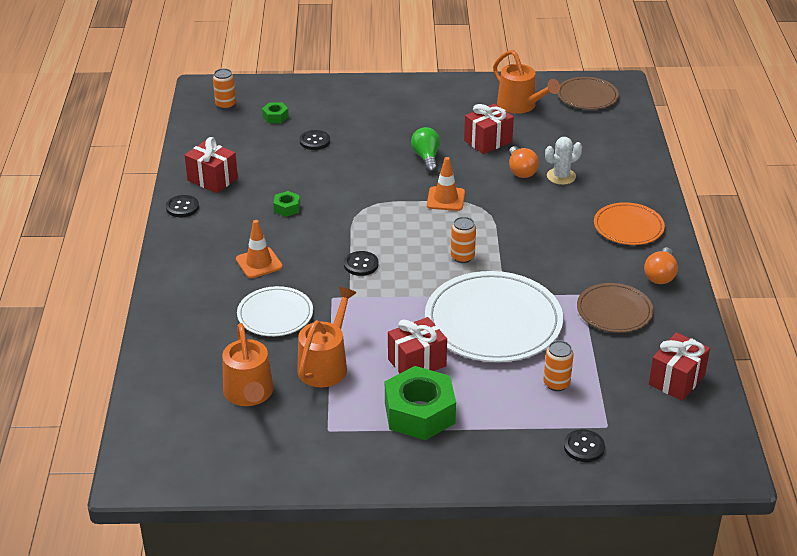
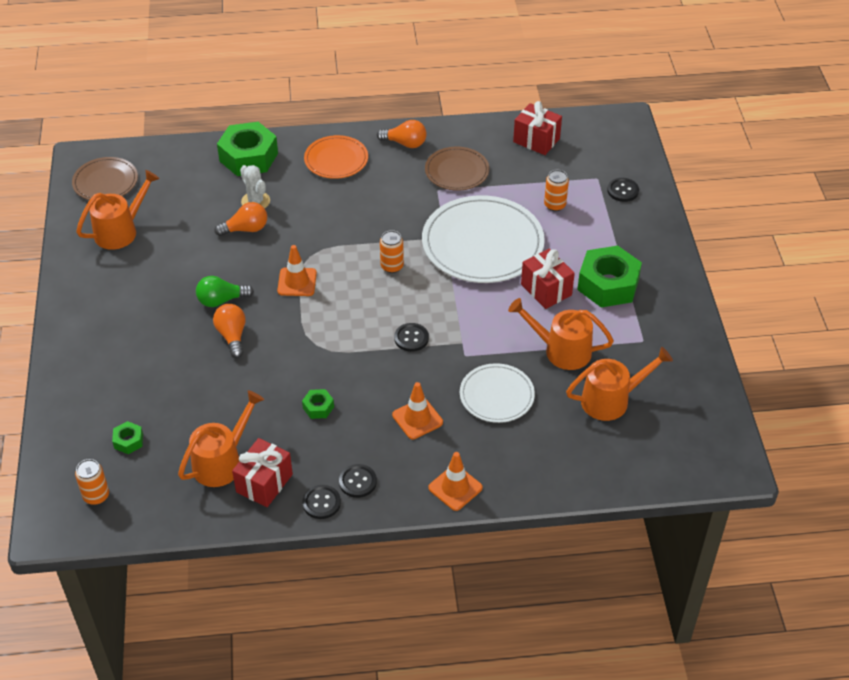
camera: 95 degrees left, 10 degrees up
black button [299,130,330,150] -> black button moved to [339,464,377,498]
red gift [464,104,514,154] -> none
none -> orange watering can [178,390,264,487]
none -> orange light bulb [213,304,246,358]
none -> green nut [217,122,278,176]
none -> orange traffic cone [428,452,483,511]

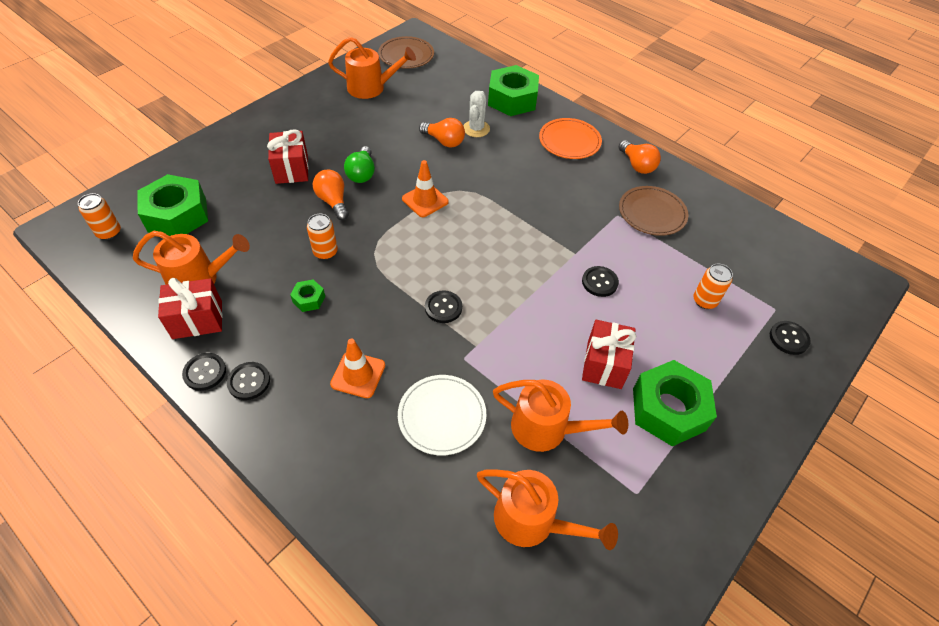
camera: 45 degrees right, 5 degrees up
green nut [112,421,143,454] -> green nut [137,174,208,236], size x2.22
green light bulb [196,276,254,307] -> green light bulb turned 120 degrees counterclockwise [344,146,375,183]
orange light bulb [213,304,246,358] -> orange light bulb turned 60 degrees counterclockwise [313,170,349,220]
orange can [380,230,404,273] -> orange can moved to [307,214,338,260]
white plate [422,195,545,283] -> black button [582,266,619,297]
orange traffic cone [428,452,483,511] -> none
orange watering can [508,298,614,370] -> orange watering can turned 135 degrees clockwise [493,380,628,452]
red gift [513,101,562,155] -> red gift moved to [267,129,308,184]

